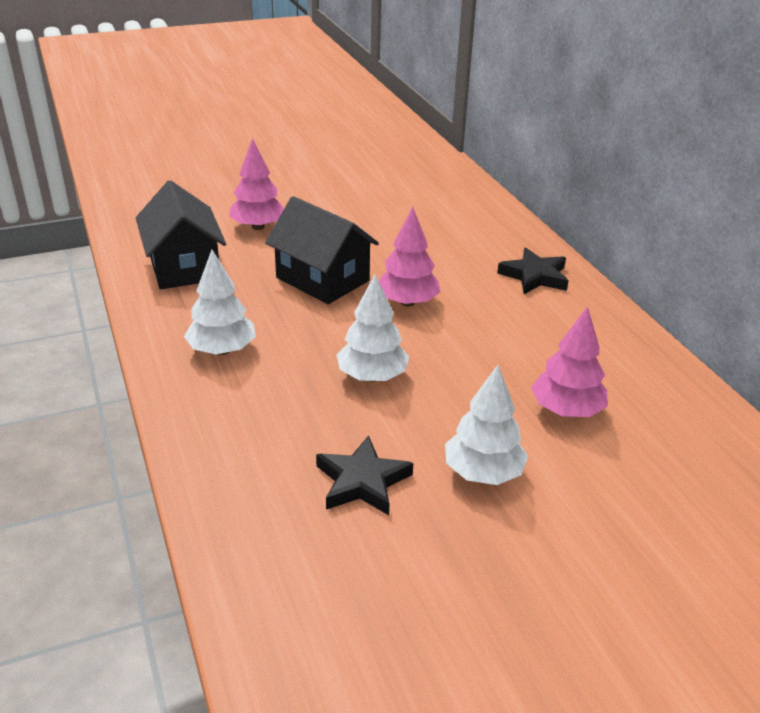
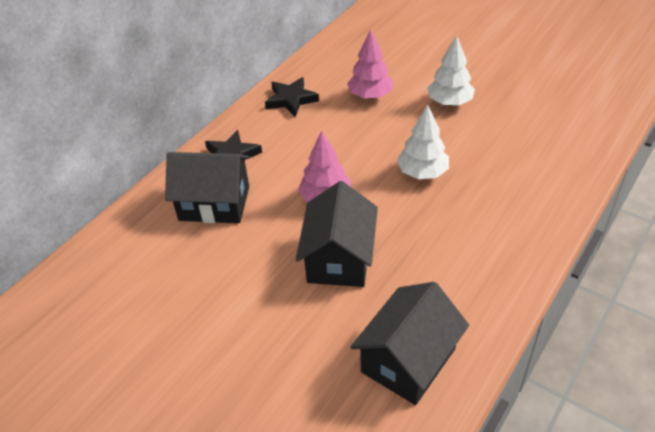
camera: 120 degrees left, 10 degrees up
white tree [184,250,256,355] -> none
pink tree [229,138,284,230] -> none
black star [316,435,413,515] -> black star moved to [265,77,319,117]
none -> black house [165,152,250,223]

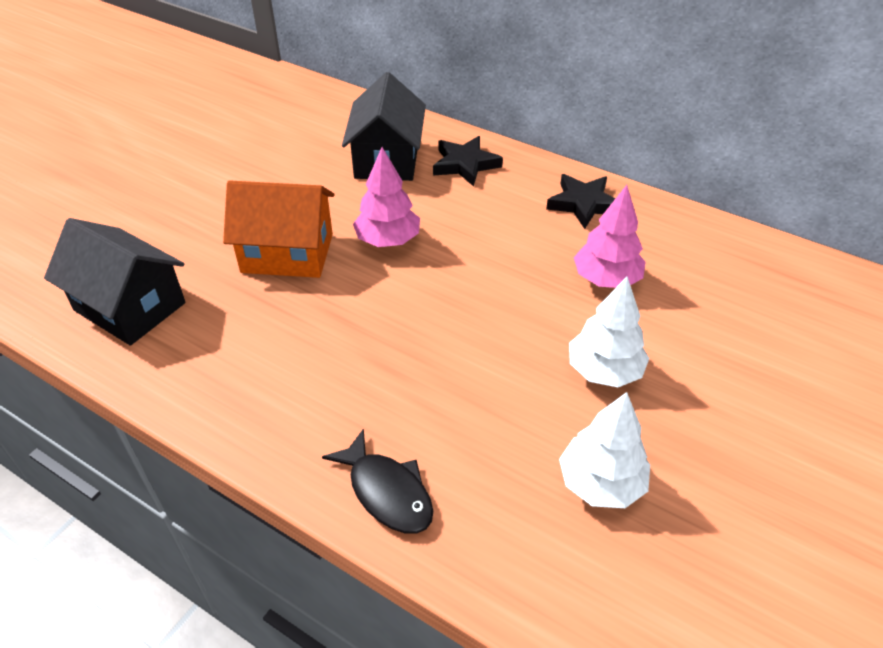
camera: 85 degrees right, 0 degrees up
black house [296,181,378,287] -> orange house [223,180,335,278]
white tree [397,105,449,179] -> white tree moved to [559,392,650,508]
none -> black fish [322,428,433,533]

